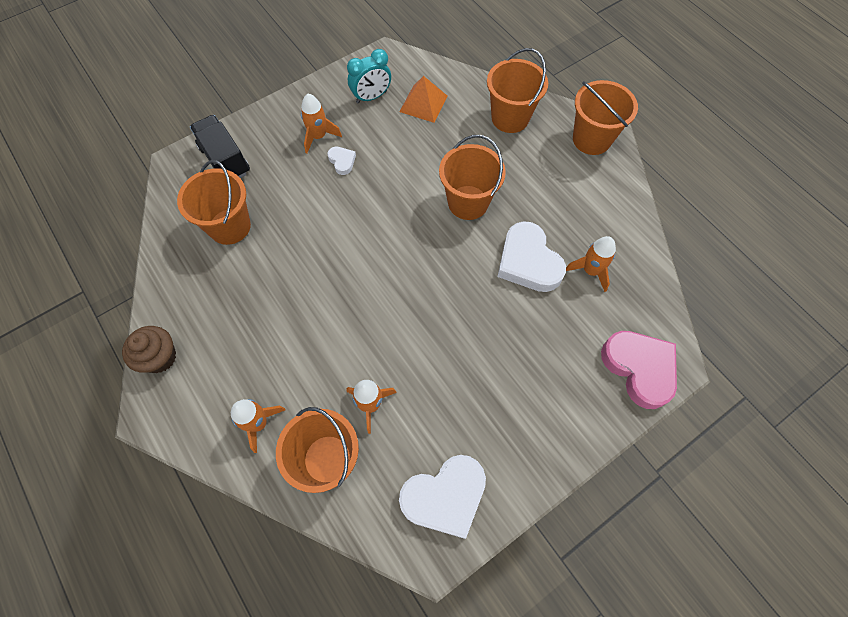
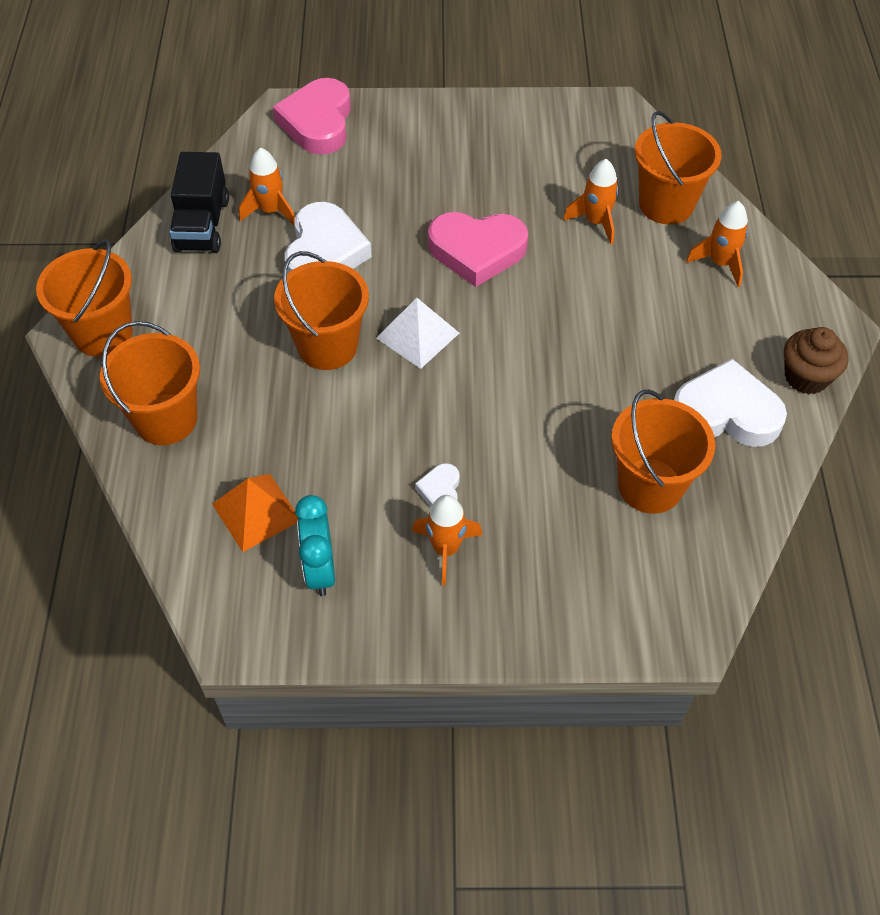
camera: 145 degrees left, 10 degrees down
black truck [190,115,250,178] -> black truck moved to [169,152,229,253]
turquoise clock [347,49,391,103] -> turquoise clock turned 105 degrees counterclockwise [295,495,335,596]
white heart [399,455,486,539] -> white heart moved to [674,359,787,447]
none -> white pyramid [376,298,459,369]
none -> pink heart [428,212,528,287]

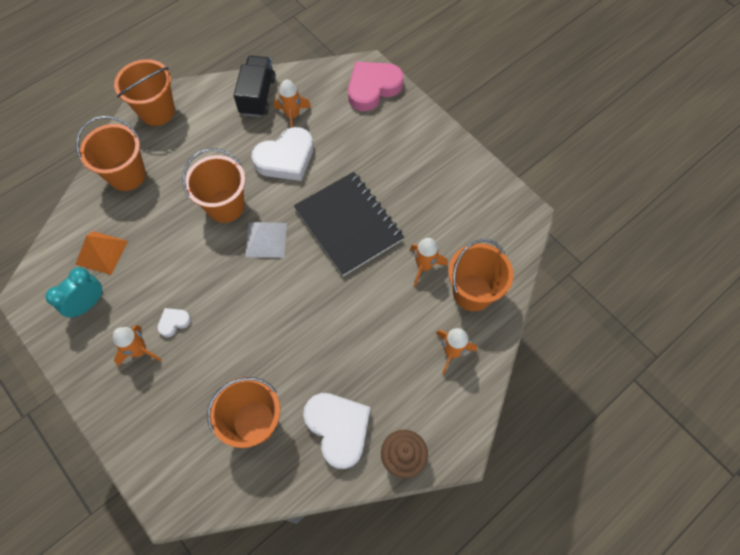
camera: 50 degrees right, 10 degrees up
black truck [169,152,229,253] -> black truck turned 135 degrees clockwise [234,56,276,117]
pink heart [428,212,528,287] -> black notebook [294,172,404,276]

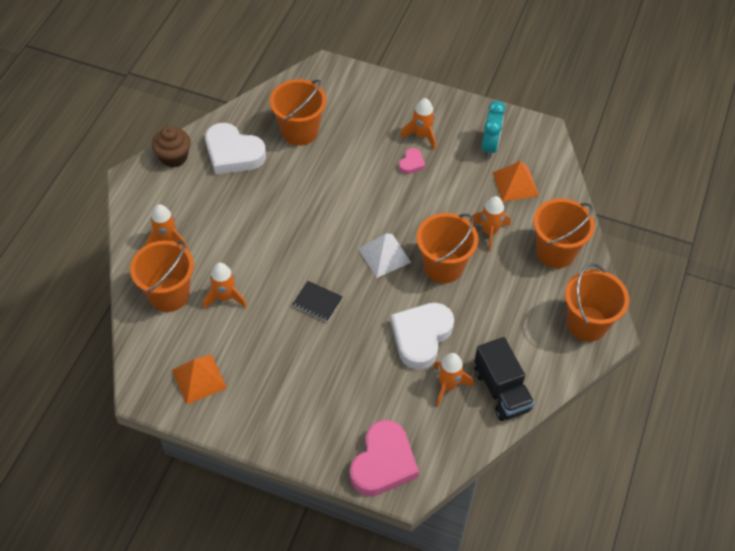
camera: 150 degrees right, 10 degrees down
white heart [157,308,191,337] -> pink heart [399,148,425,174]
black notebook [294,172,404,276] -> black notebook [292,281,343,322], size x0.42
none -> orange pyramid [172,354,227,404]
none -> orange rocket [470,196,511,251]

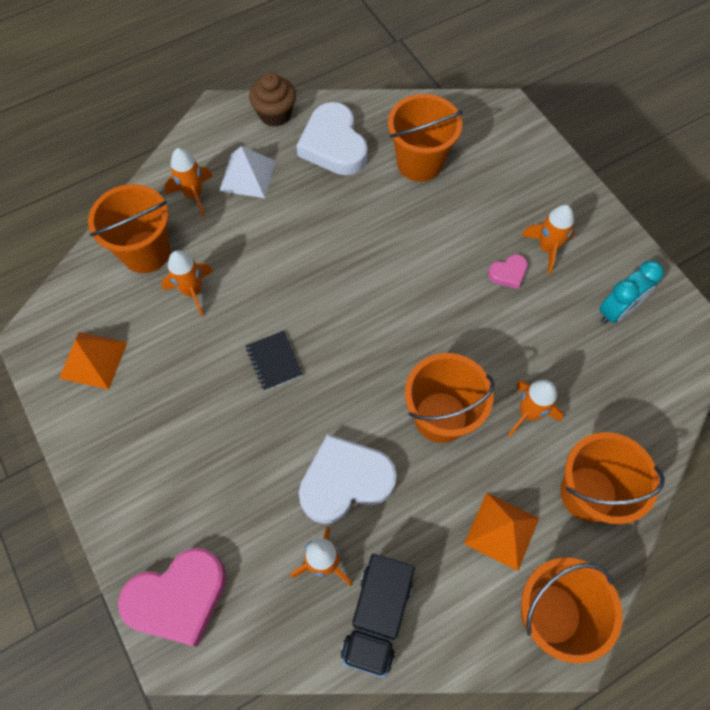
camera: 40 degrees right, 10 degrees up
white pyramid [358,234,412,278] -> white pyramid moved to [219,146,275,198]
orange pyramid [493,161,539,202] -> orange pyramid moved to [464,492,539,571]

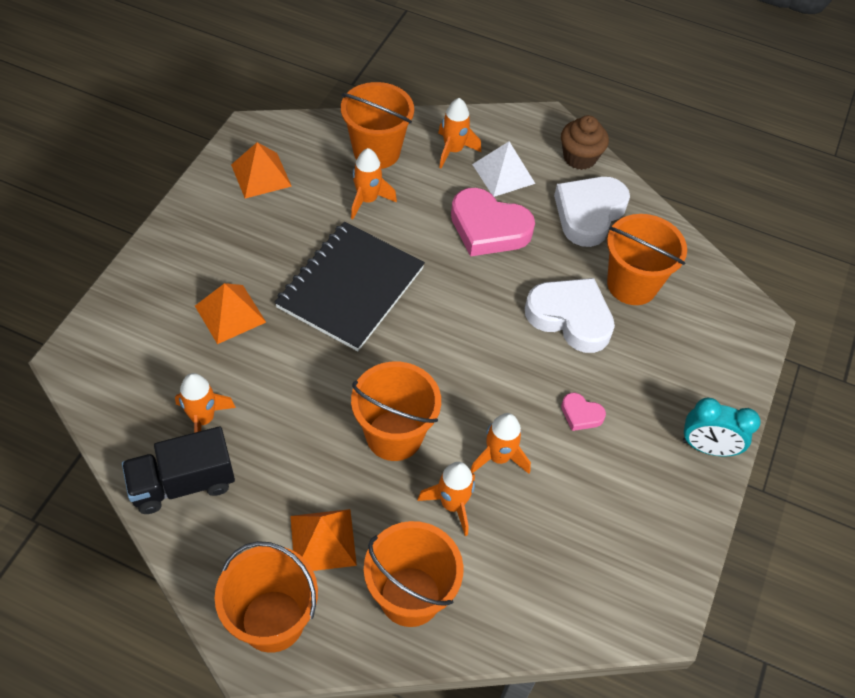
camera: 50 degrees right, 10 degrees down
pink heart [118,548,226,646] -> pink heart moved to [451,188,535,257]
black notebook [246,331,303,391] -> black notebook [274,222,425,351], size x2.38
white heart [299,434,397,524] -> white heart moved to [525,278,615,353]
orange rocket [521,205,575,274] -> orange rocket moved to [470,413,531,474]
turquoise clock [599,261,664,324] -> turquoise clock moved to [683,398,761,456]
none -> orange pyramid [195,283,266,344]

